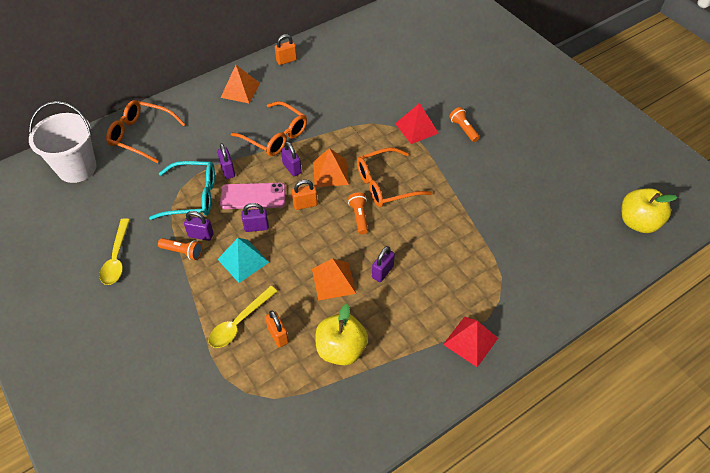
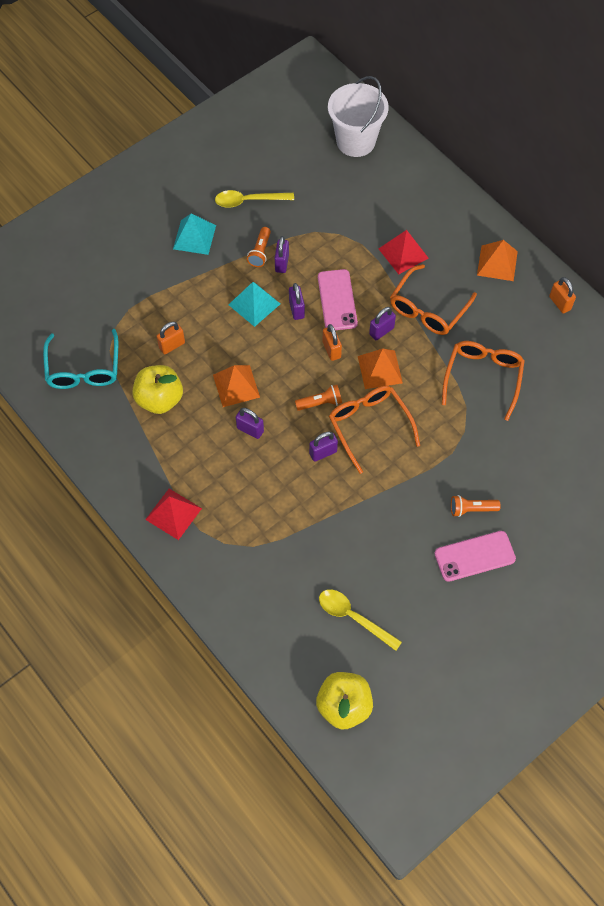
camera: 85 degrees right, 10 degrees up
orange glasses [106,100,186,163] -> orange glasses moved to [442,341,525,421]
turquoise glasses [149,161,215,220] -> turquoise glasses moved to [43,329,118,389]
yellow spoon [208,286,277,348] -> yellow spoon moved to [319,589,402,651]
purple padlock [217,143,235,179] -> purple padlock moved to [309,431,338,462]
red pyramid [395,103,439,144] -> red pyramid moved to [379,230,429,274]
orange flashlight [449,107,480,142] -> orange flashlight turned 150 degrees counterclockwise [451,495,501,517]
none -> turquoise pyramid [173,213,216,255]
none -> pink phone [434,531,516,582]

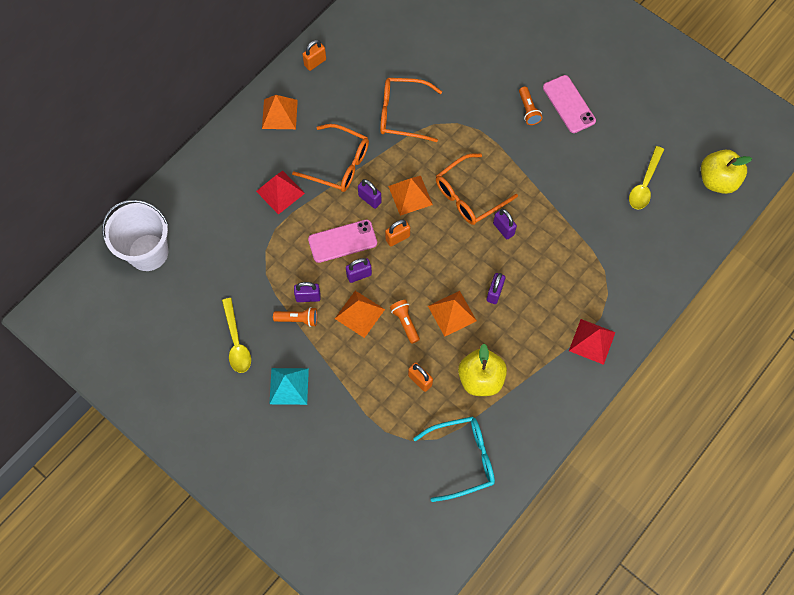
camera: 100 degrees left, 5 degrees up
turquoise pyramid [228,282,280,327] -> orange pyramid [335,291,385,338]
orange flashlight [295,385,342,411] -> orange flashlight moved to [390,300,420,344]

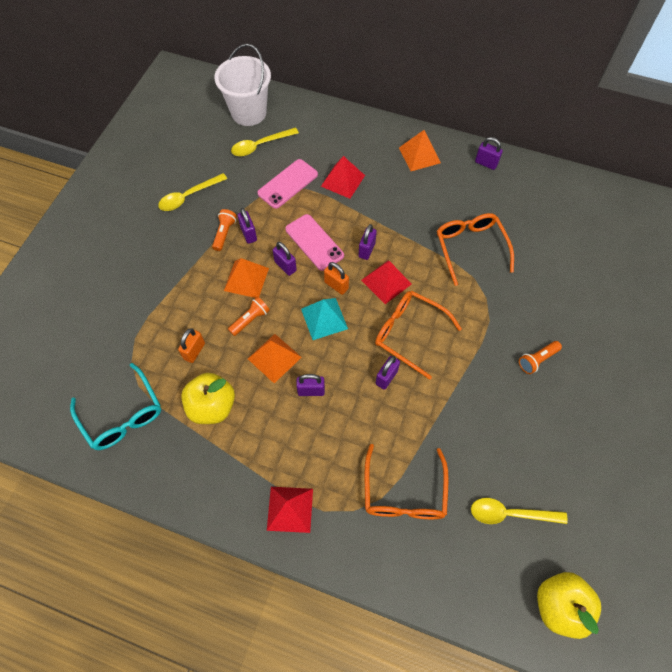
camera: 70 degrees right, 5 degrees down
turquoise pyramid [270,368,309,405] -> turquoise pyramid moved to [301,298,348,340]
orange flashlight [273,307,317,327] -> orange flashlight turned 150 degrees counterclockwise [212,209,237,251]
orange glasses [292,124,369,192] -> orange glasses moved to [365,444,449,519]
orange padlock [302,40,326,71] -> purple padlock [475,137,503,170]
orange pyramid [388,176,433,216] -> red pyramid [361,261,412,304]
pink phone [543,75,596,133] -> pink phone moved to [257,159,318,209]
none -> yellow spoon [231,127,299,156]

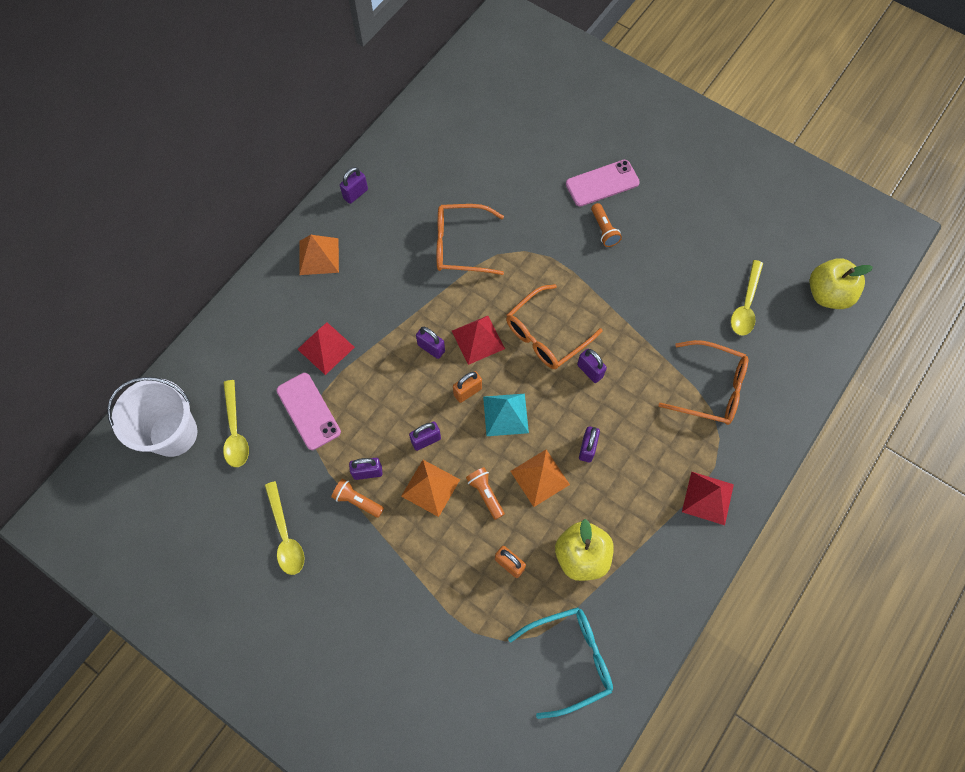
camera: 75 degrees left, 5 degrees up
pink phone [285,214,344,271] -> pink phone moved to [566,160,640,207]

